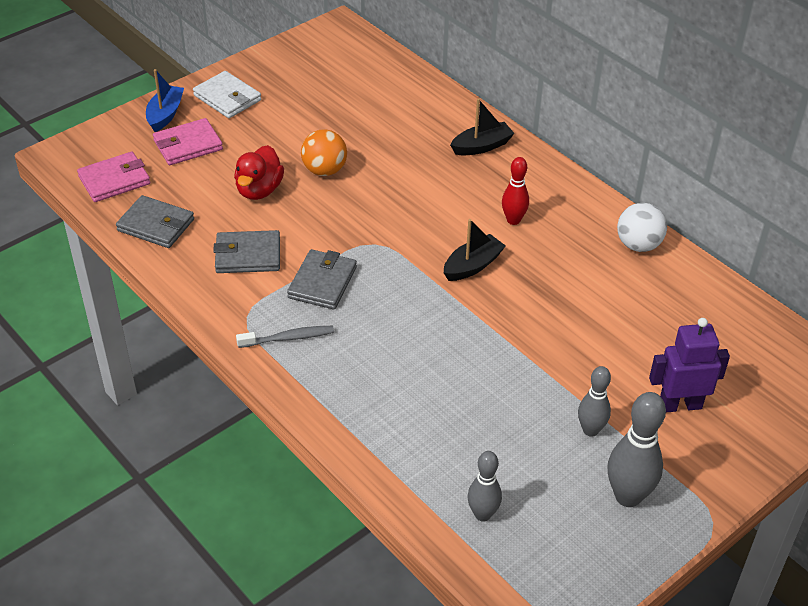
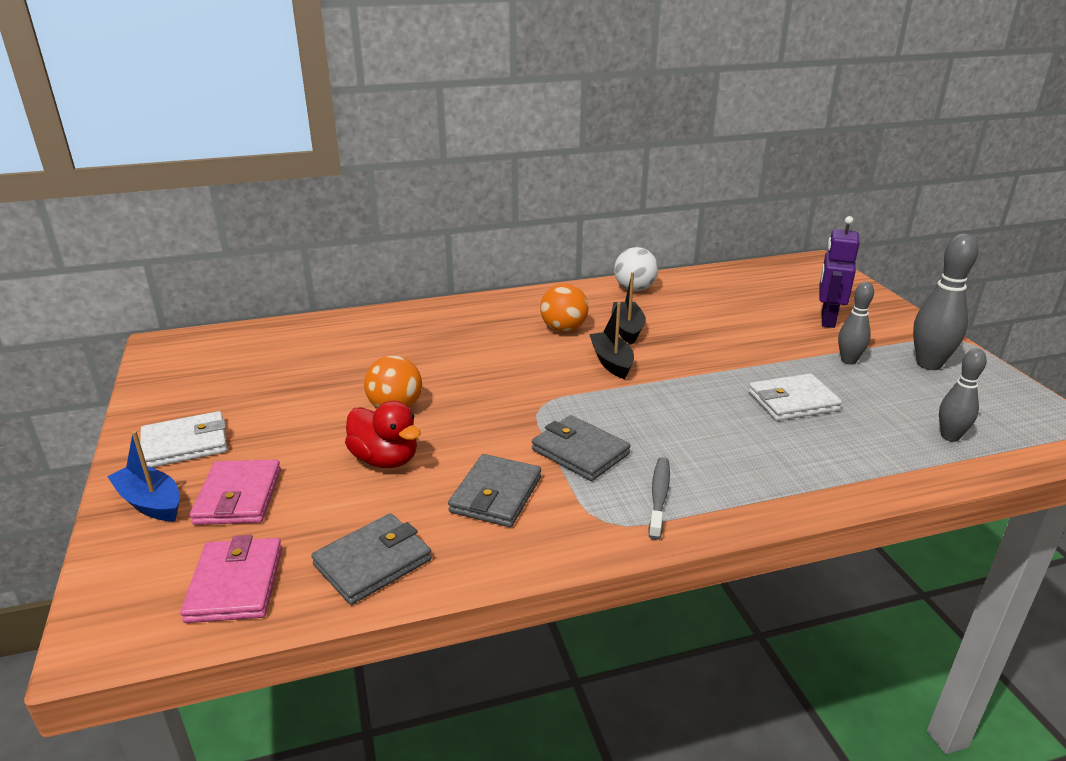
camera: 65 degrees left, 15 degrees down
black boat [450,98,515,155] -> black boat moved to [611,272,646,345]
red bowling pin [502,157,529,225] -> orange ball [540,284,589,332]
none -> white wallet [749,374,842,421]

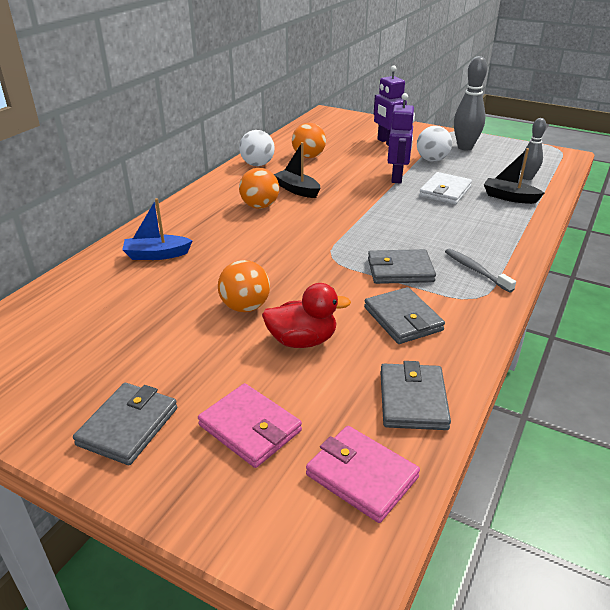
camera: 45 degrees left, 5 degrees up
blue boat [107,431,180,521] -> blue boat moved to [122,198,193,260]
white wallet [140,411,227,468] -> grey wallet [73,383,177,465]
black boat [589,302,634,379] -> black boat moved to [484,148,544,204]
grey bowling pin [838,282,874,365] -> white ball [417,126,452,162]
none -> orange ball [292,123,326,158]
none -> purple robot [388,93,415,184]

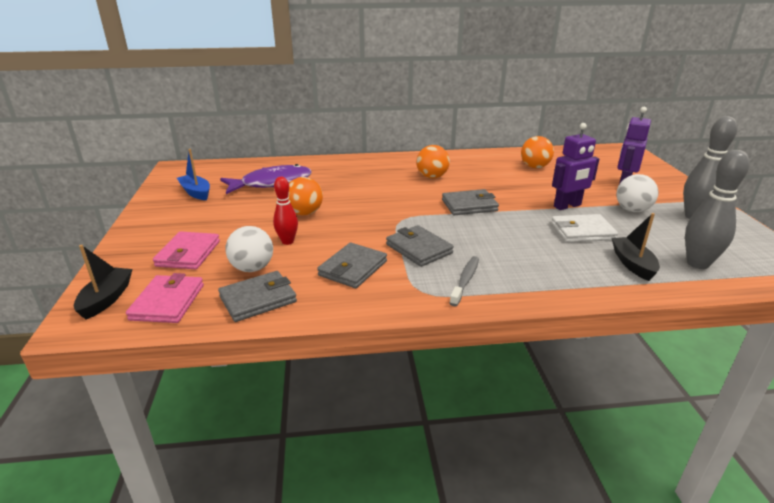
camera: 55 degrees right, 5 degrees down
grey wallet [73,383,177,465] -> grey wallet moved to [442,189,499,215]
blue boat [122,198,193,260] -> blue boat moved to [177,149,210,200]
white ball [239,130,275,166] -> white ball moved to [226,226,273,272]
red duck [262,283,351,348] -> red bowling pin [273,177,298,245]
black boat [274,142,320,198] -> black boat moved to [74,245,133,320]
grey bowling pin [521,118,546,180] -> grey bowling pin [685,150,750,269], size x1.59
none -> purple fish [220,164,311,194]

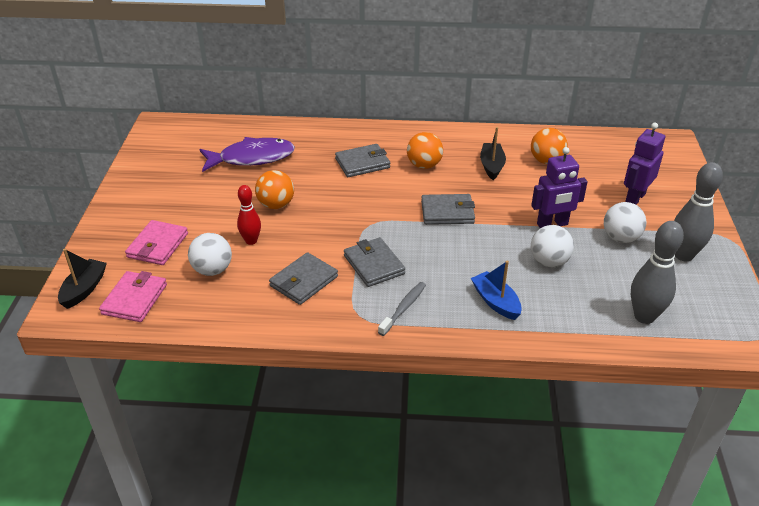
camera: 10 degrees right, 10 degrees up
blue boat [177,149,210,200] -> blue boat moved to [471,261,522,320]
grey wallet [218,271,297,322] -> grey wallet moved to [335,144,390,177]
white wallet [551,214,618,243] -> white ball [531,225,574,267]
black boat [612,213,660,281] -> black boat moved to [480,127,506,180]

